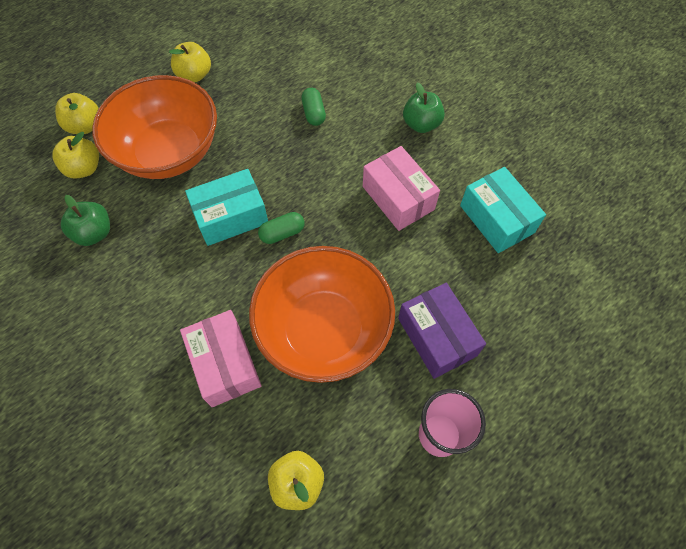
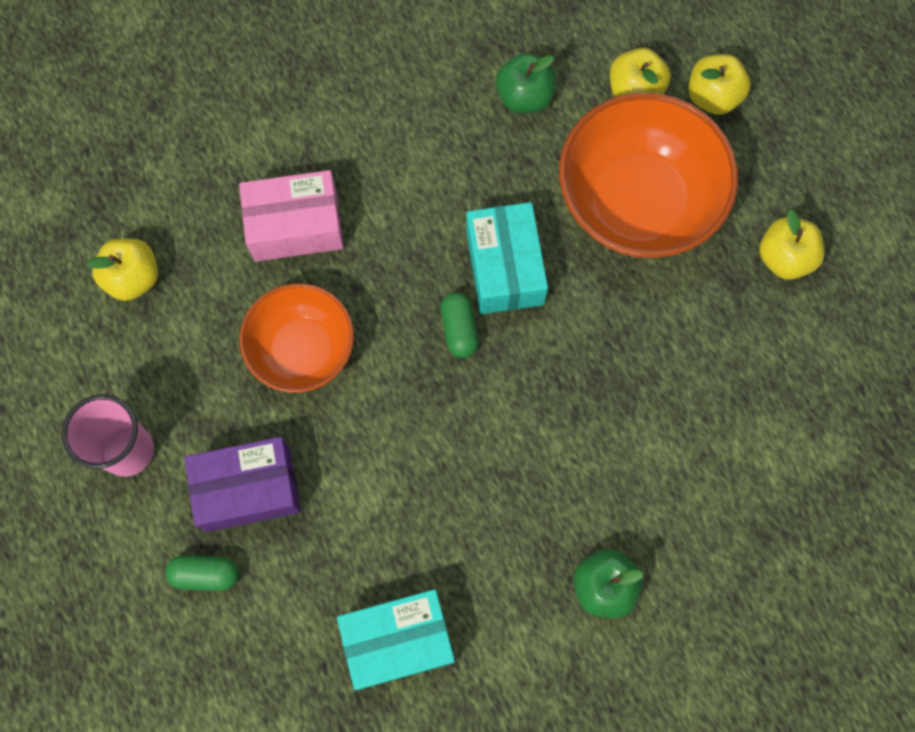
camera: 105 degrees right, 10 degrees up
orange bowl [249,246,395,383] -> orange bowl [239,283,354,393], size x0.63
green capsule [301,88,326,126] -> green capsule moved to [165,555,239,591]
pink box [363,146,440,231] -> none

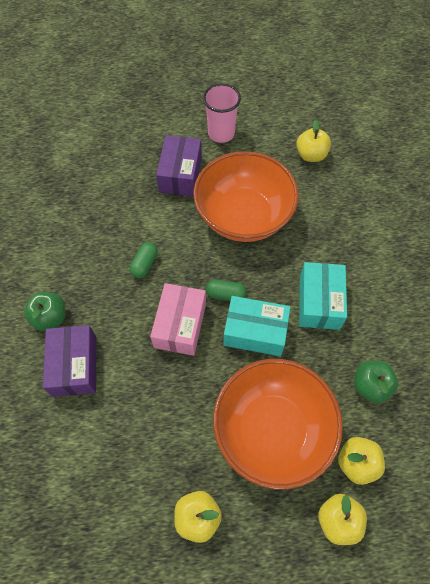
camera: 110 degrees right, 10 degrees down
green capsule [165,555,239,591] -> green capsule moved to [130,242,158,278]
pink box [239,170,344,262] -> pink box moved to [150,283,206,356]
orange bowl [239,283,354,393] -> orange bowl [193,151,299,242], size x1.59
turquoise box [337,589,455,690] -> turquoise box moved to [299,262,347,330]
none -> purple box [43,325,96,397]

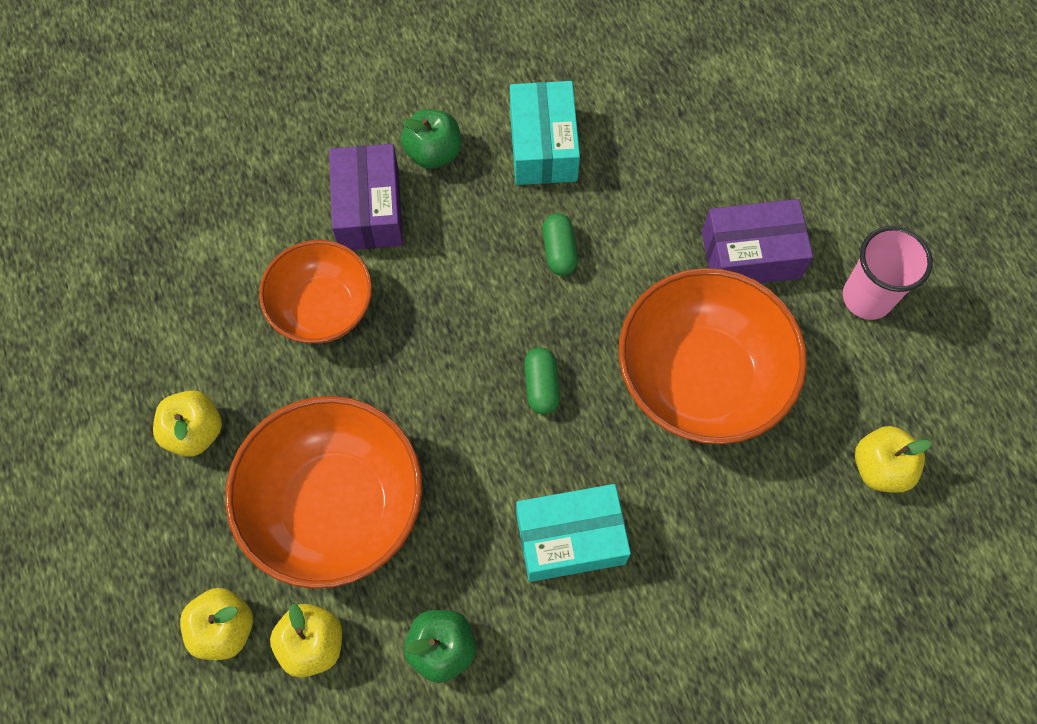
camera: 75 degrees right, 5 degrees up
purple box [43,325,96,397] -> purple box turned 75 degrees counterclockwise [329,144,403,250]
green capsule [130,242,158,278] -> green capsule turned 75 degrees clockwise [542,213,578,276]
pink box [150,283,206,356] -> none
turquoise box [223,296,290,356] -> turquoise box moved to [510,81,580,185]
none -> orange bowl [259,240,372,343]

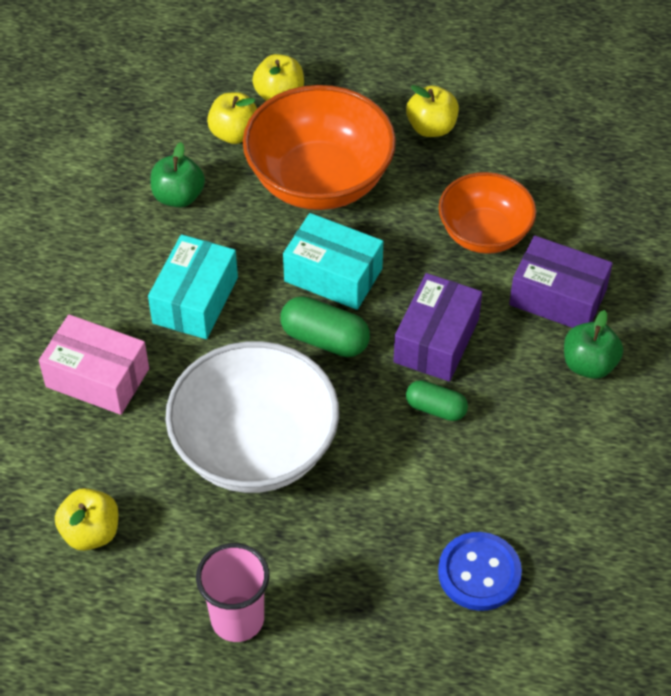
camera: 120 degrees right, 15 degrees down
turquoise box [510,81,580,185] -> turquoise box moved to [283,213,384,310]
green capsule [524,347,560,415] -> green capsule [280,296,370,357], size x1.51
orange bowl [619,268,807,444] -> white bowl [165,341,339,493]
purple box [702,199,813,283] -> purple box moved to [393,273,482,382]
none -> pink box [39,314,149,415]
none -> blue button [438,532,522,611]

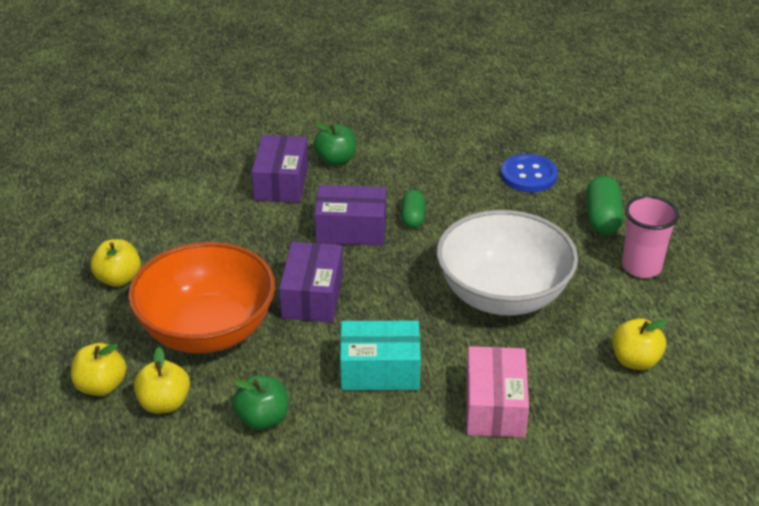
camera: 110 degrees left, 15 degrees down
green capsule [280,296,370,357] -> green capsule moved to [586,176,624,234]
turquoise box [283,213,384,310] -> purple box [279,242,343,322]
orange bowl [438,172,536,254] -> none

